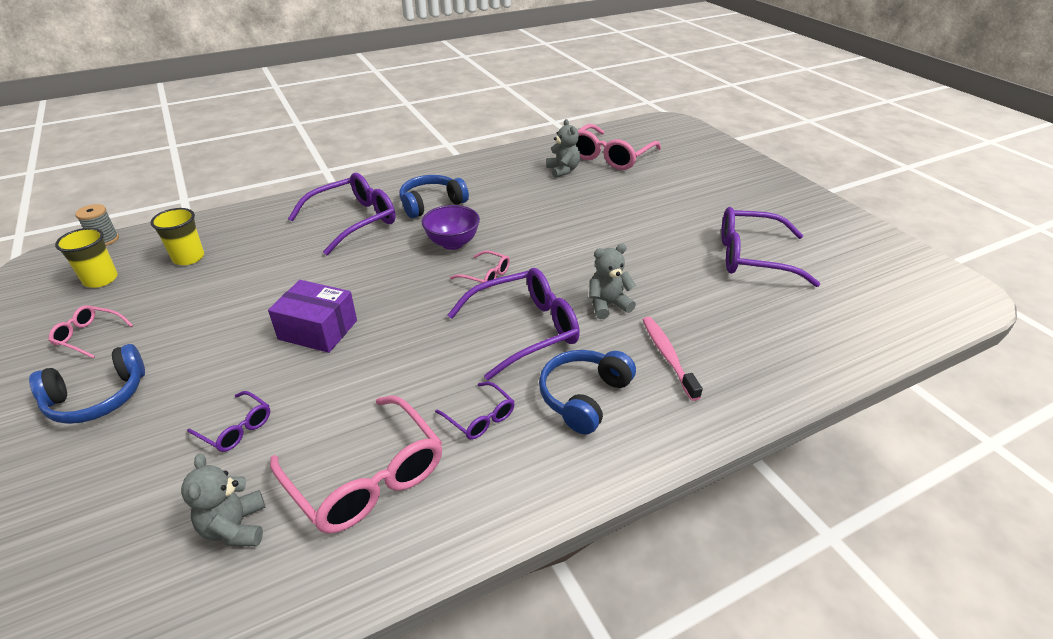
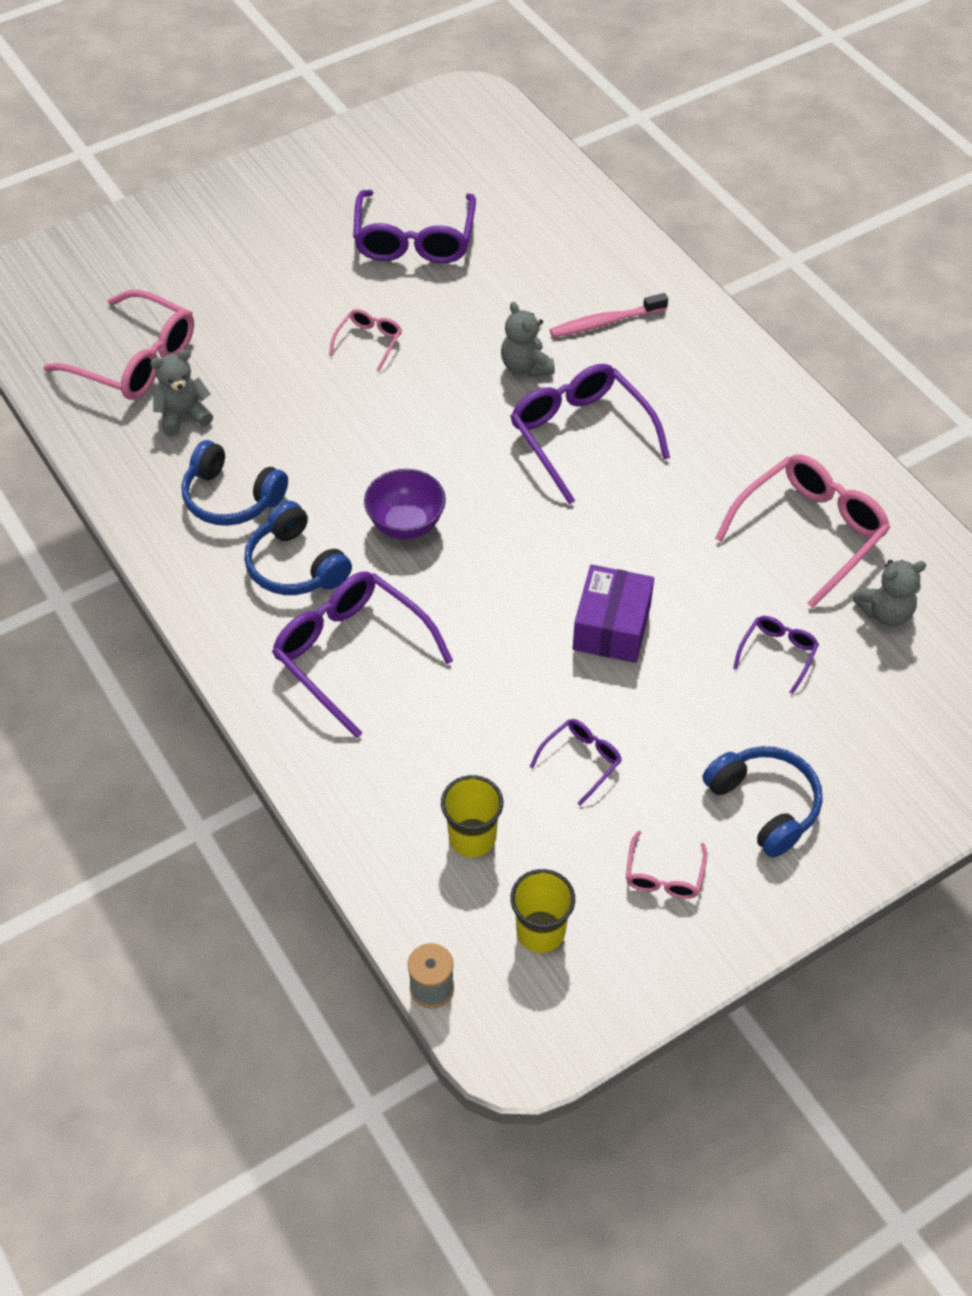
camera: 95 degrees left, 15 degrees up
purple glasses [435,382,515,440] -> purple glasses moved to [530,719,622,806]
pink glasses [450,250,510,288] -> pink glasses moved to [329,309,402,372]
blue headphones [539,350,636,435] -> blue headphones moved to [182,440,288,526]

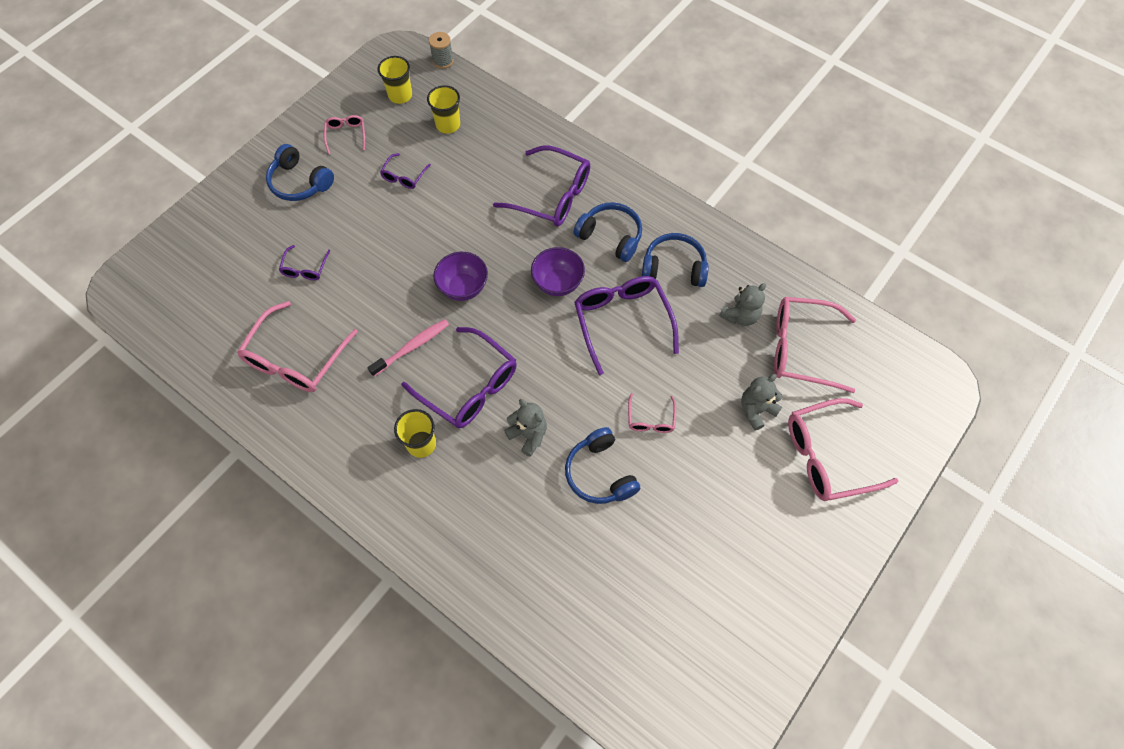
camera: 160 degrees right, 10 degrees up
purple glasses [353,190,476,263] -> purple glasses moved to [574,276,679,375]
pink toothbrush [550,293,668,338] -> pink toothbrush moved to [368,319,449,376]
purple box [573,565,654,663] -> none
grey teddy bear [853,560,926,627] -> grey teddy bear moved to [741,374,783,431]
none -> yellow cup [394,409,436,458]
none -> purple bowl [433,252,488,301]
none -> blue headphones [565,427,640,504]
none -> pink glasses [788,398,898,501]

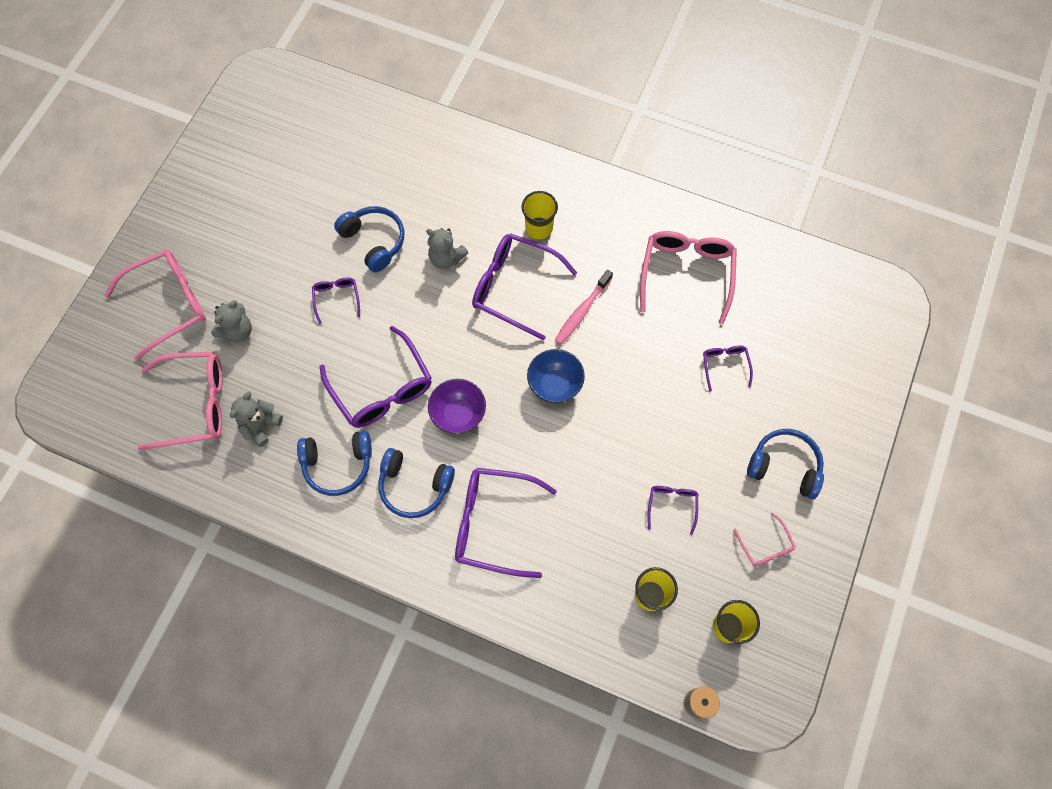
camera: 165 degrees right, 5 degrees up
purple bowl [433,252,488,301] -> blue bowl [527,349,585,403]
pink glasses [628,393,676,433] -> purple glasses [312,278,360,324]

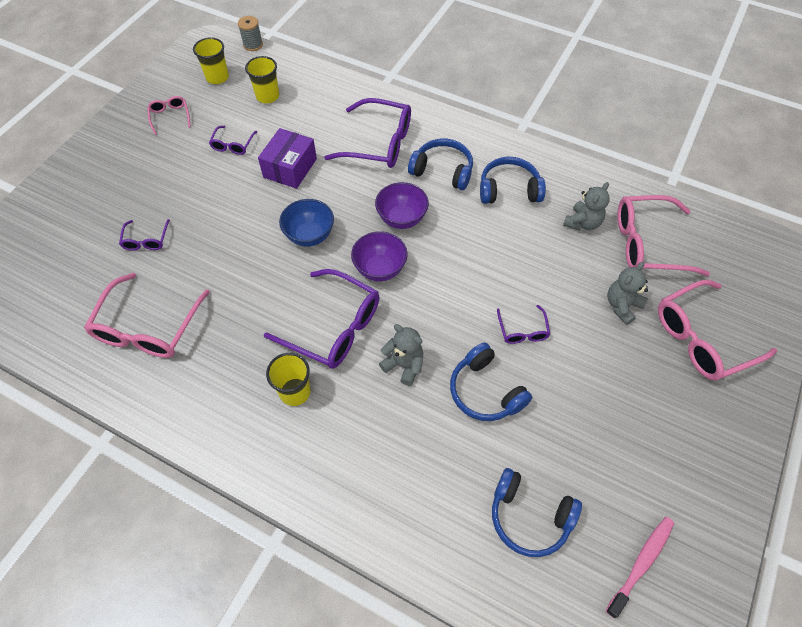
camera: 175 degrees left, 10 degrees down
purple glasses [319,326,432,428] -> none
pink toothbrush [555,270,613,345] -> pink toothbrush moved to [606,517,674,618]
blue headphones [747,429,824,499] -> blue headphones moved to [492,468,582,557]
none -> purple box [258,128,317,189]
none -> purple bowl [351,231,407,281]

